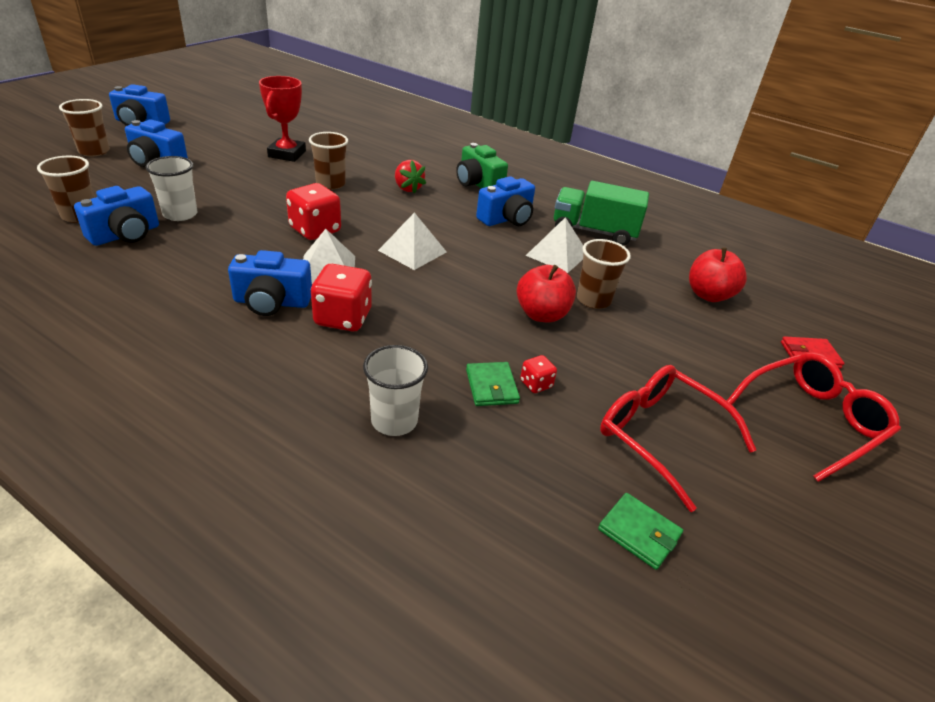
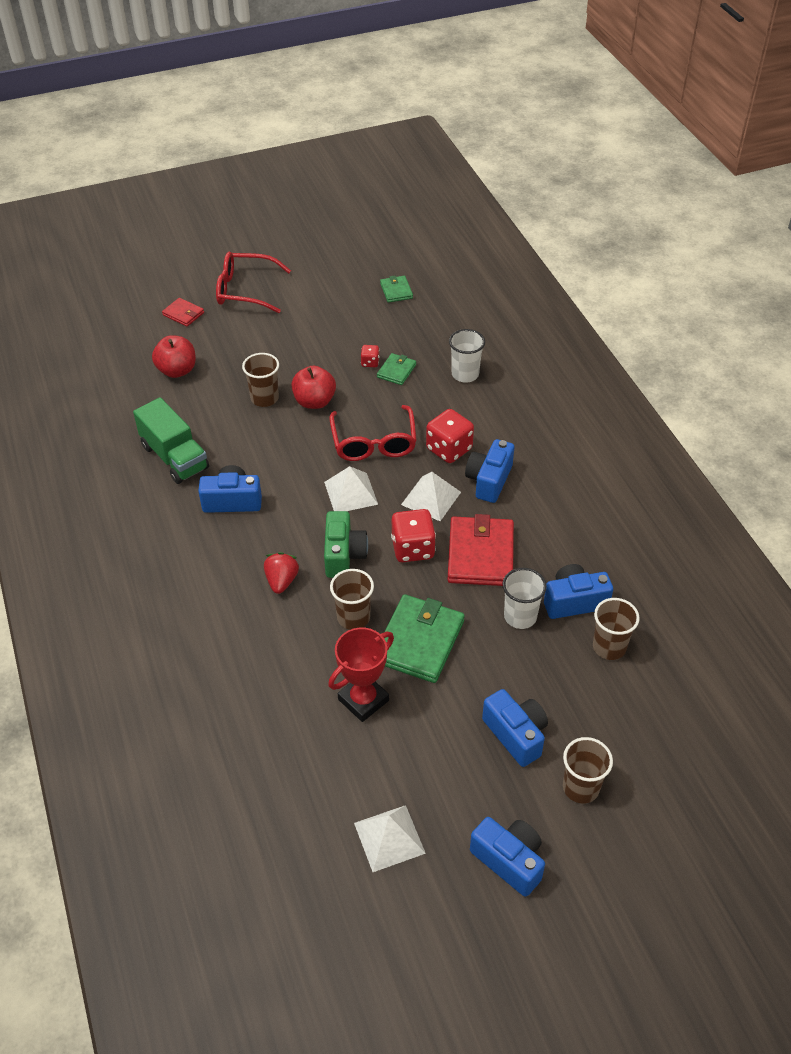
camera: 140 degrees left, 10 degrees up
blue camera [228,250,312,316] -> blue camera turned 105 degrees counterclockwise [465,439,514,503]
green camera [456,143,508,188] -> green camera moved to [324,511,368,578]
white pyramid [526,217,584,273] -> white pyramid moved to [354,805,426,872]
red glasses [600,365,756,512] -> red glasses moved to [329,405,417,461]
none -> green wallet [384,594,465,683]
none -> red wallet [447,514,514,586]

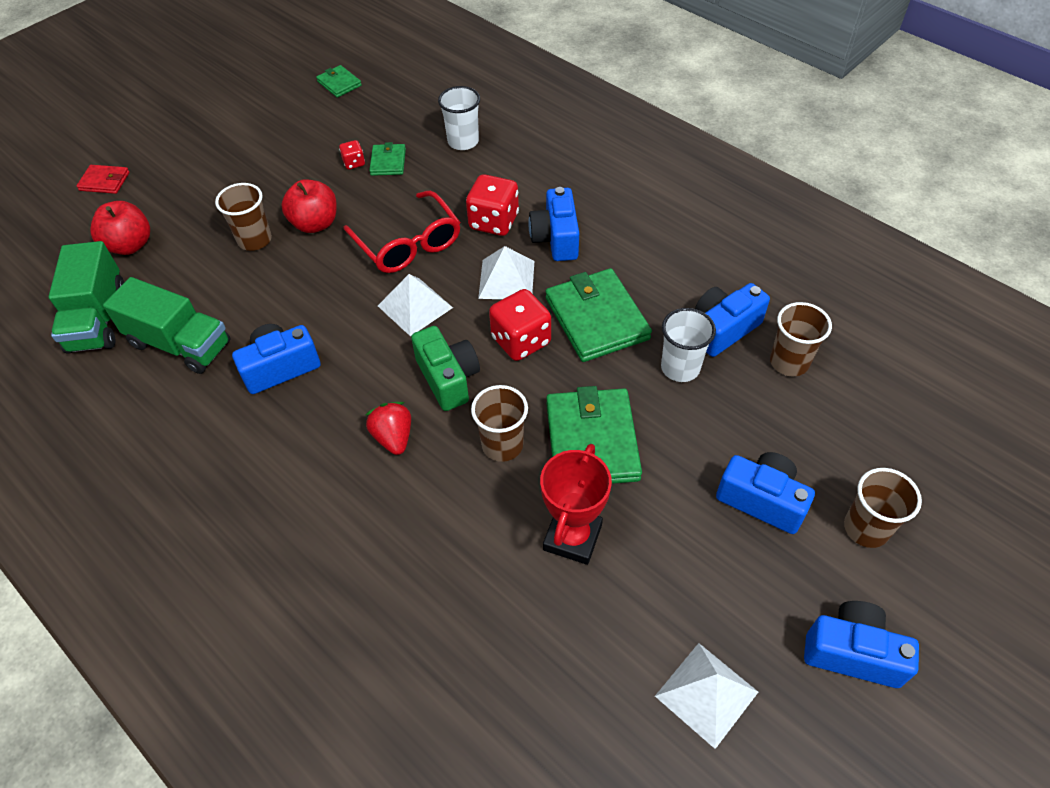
camera: 25 degrees left, 5 degrees up
red glasses [216,252,291,313] -> none
red wallet [447,514,514,586] -> green wallet [546,268,652,362]
none -> green truck [48,241,124,354]

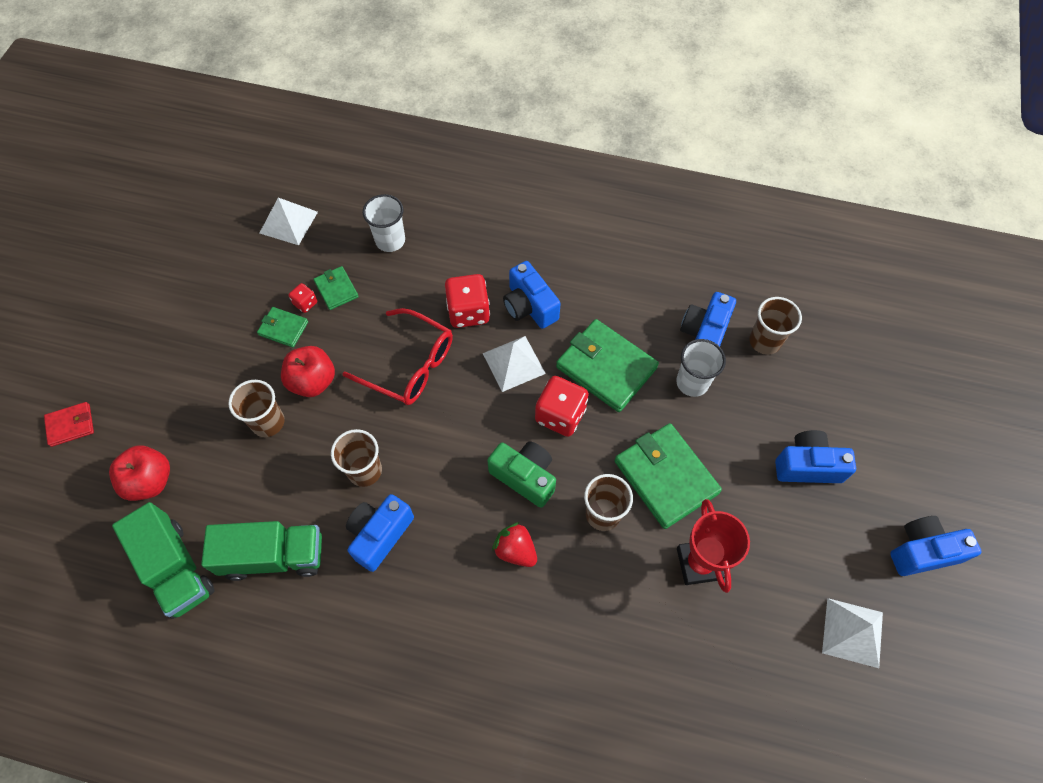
camera: 30 degrees left, 10 degrees up
green wallet [316,65,362,97] -> green wallet moved to [257,307,308,348]
white pyramid [378,274,453,336] -> white pyramid moved to [260,198,318,245]
brown cup [844,468,922,548] -> brown cup moved to [331,429,382,487]

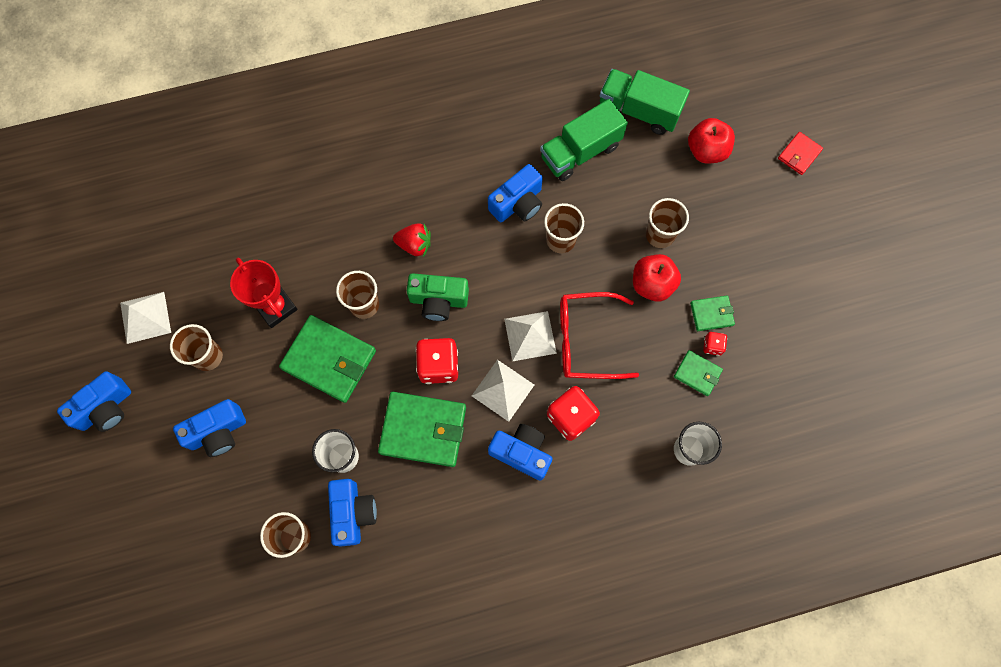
camera: 150 degrees right, 10 degrees up
white pyramid [260,198,318,245] -> white pyramid moved to [504,311,557,361]
blue camera [346,494,414,572] -> blue camera turned 45 degrees clockwise [488,164,543,222]
none -> brown cup [170,324,223,371]

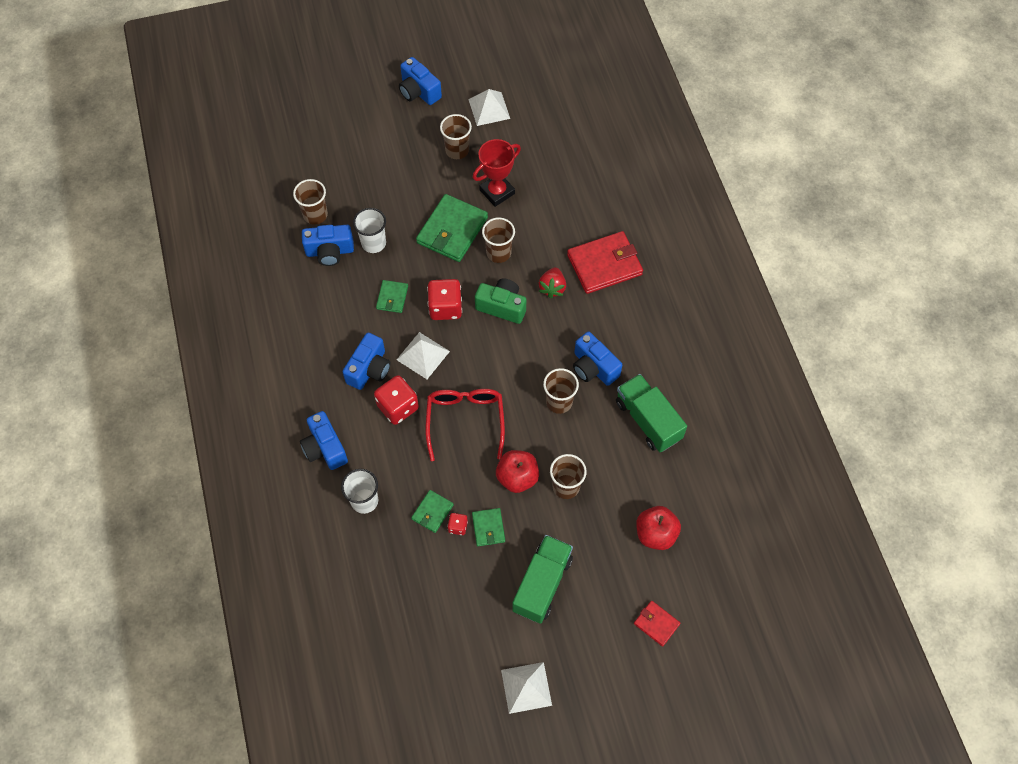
camera: 90 degrees right, 10 degrees down
blue camera [173,399,246,457] -> blue camera moved to [300,411,348,470]
green wallet [378,392,466,467] -> green wallet [376,280,408,313], size x0.51
green camera [407,273,469,321] -> green camera turned 105 degrees clockwise [475,278,527,324]
white pyramid [504,311,557,361] -> white pyramid moved to [501,662,552,714]
green truck [600,69,690,135] -> green truck moved to [512,535,573,624]
none -> red wallet [567,231,643,294]

